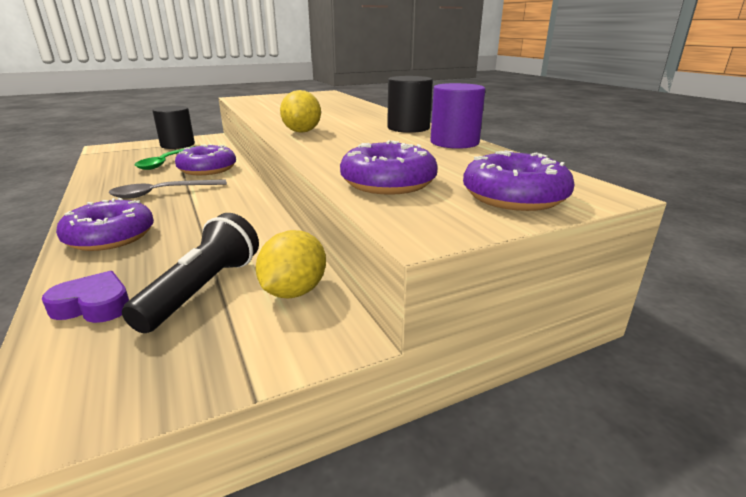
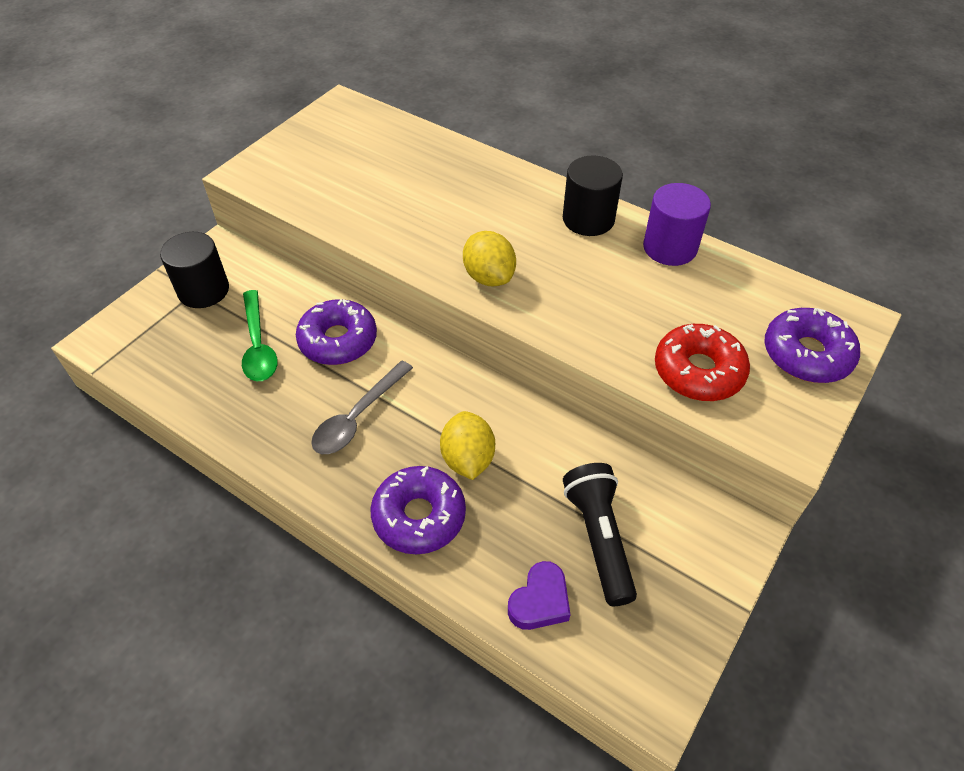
camera: 30 degrees left, 25 degrees up
purple heart [42,271,129,323] -> purple heart turned 150 degrees clockwise [508,561,571,630]
yellow lemon [256,230,326,299] -> yellow lemon moved to [440,411,495,480]
purple donut [340,140,438,195] -> red donut [655,324,750,401]

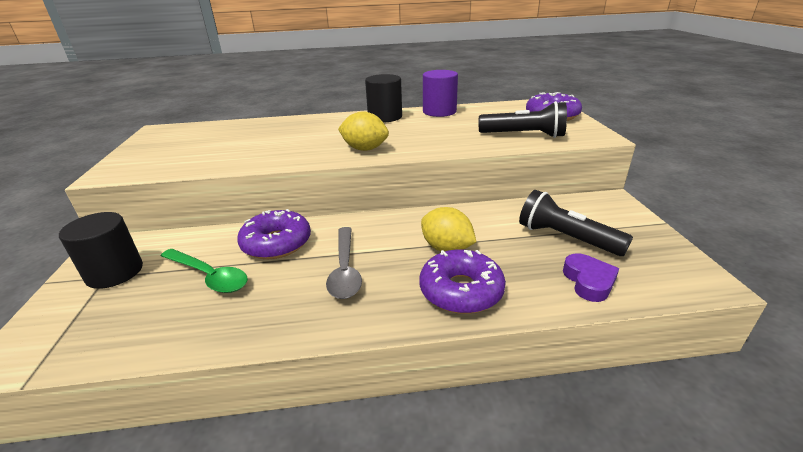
camera: 40 degrees left, 20 degrees down
red donut [655,324,750,401] -> black flashlight [479,101,567,138]

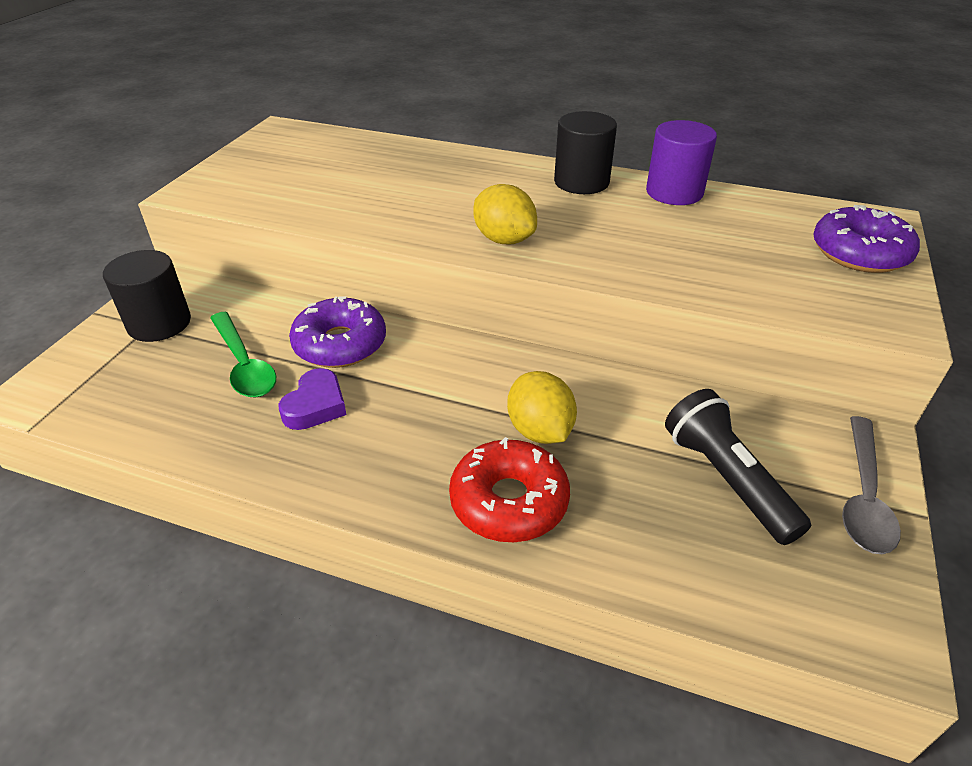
camera: 25 degrees right, 10 degrees up
grey spoon [326,227,362,299] -> grey spoon moved to [842,416,901,554]
purple donut [419,249,506,314] -> red donut [449,437,570,542]
black flashlight [479,101,567,138] -> none
purple heart [563,253,619,302] -> purple heart moved to [279,368,346,430]

